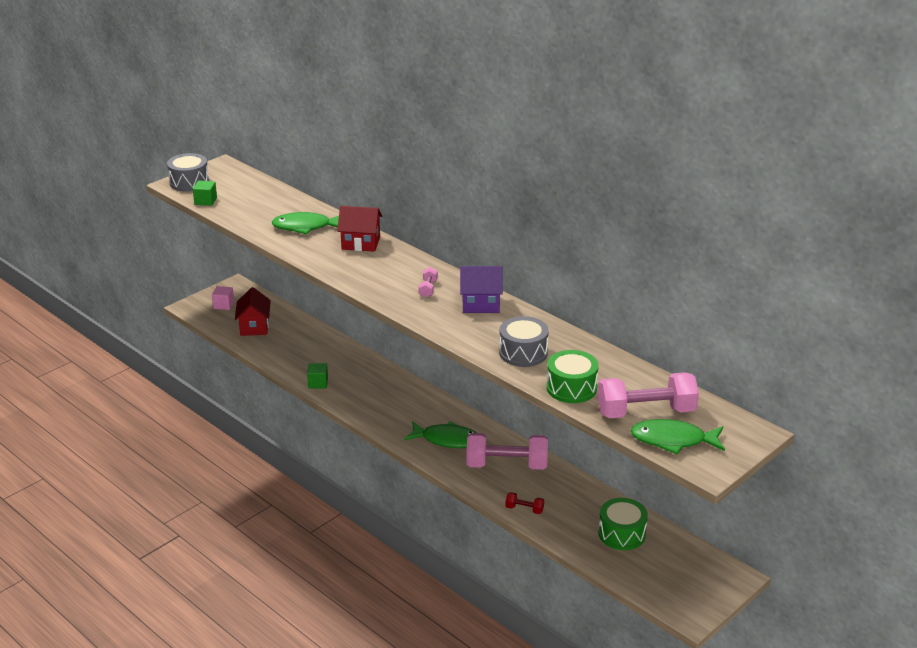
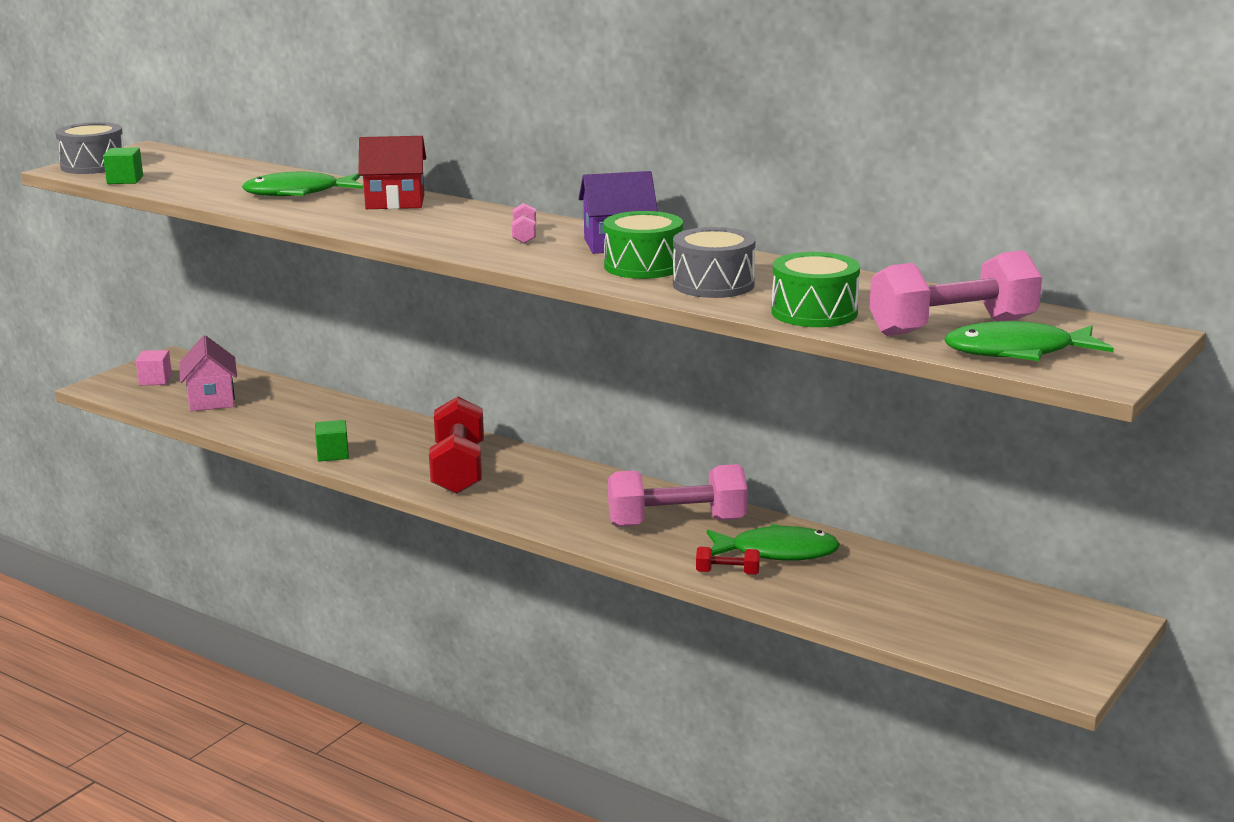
camera: 10 degrees left, 10 degrees down
red house [235,287,271,336] -> pink house [179,335,237,411]
green fish [404,421,477,448] -> green fish moved to [707,524,840,561]
green drum [599,498,648,550] -> green drum moved to [604,211,683,279]
none -> red dumbbell [429,396,484,494]

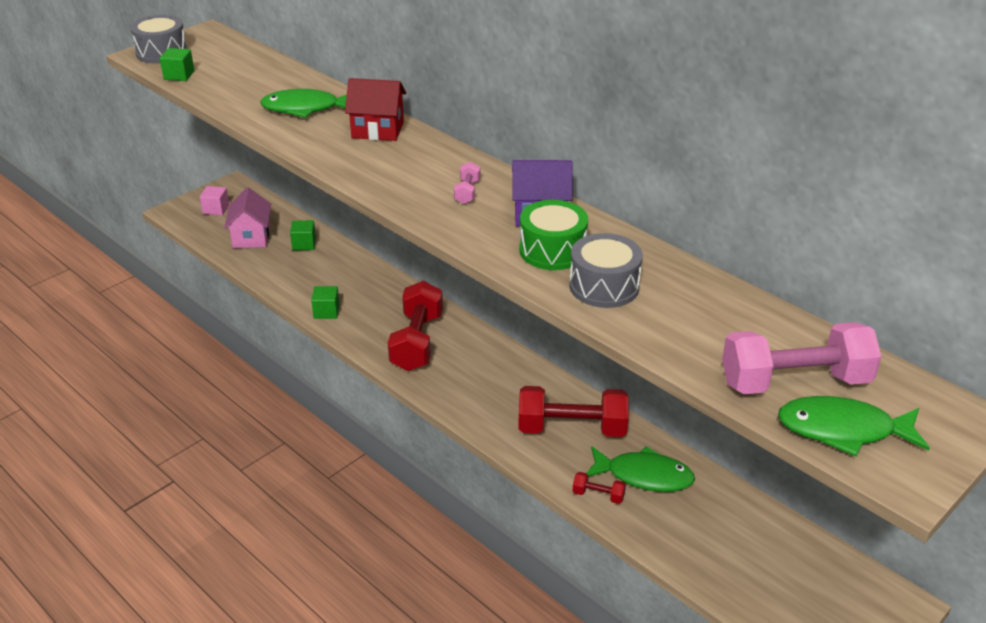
camera: 10 degrees right, 15 degrees up
pink dumbbell [608,464,748,527] -> red dumbbell [518,386,629,437]
green drum [772,252,860,327] -> none
none -> green cube [290,220,316,251]

